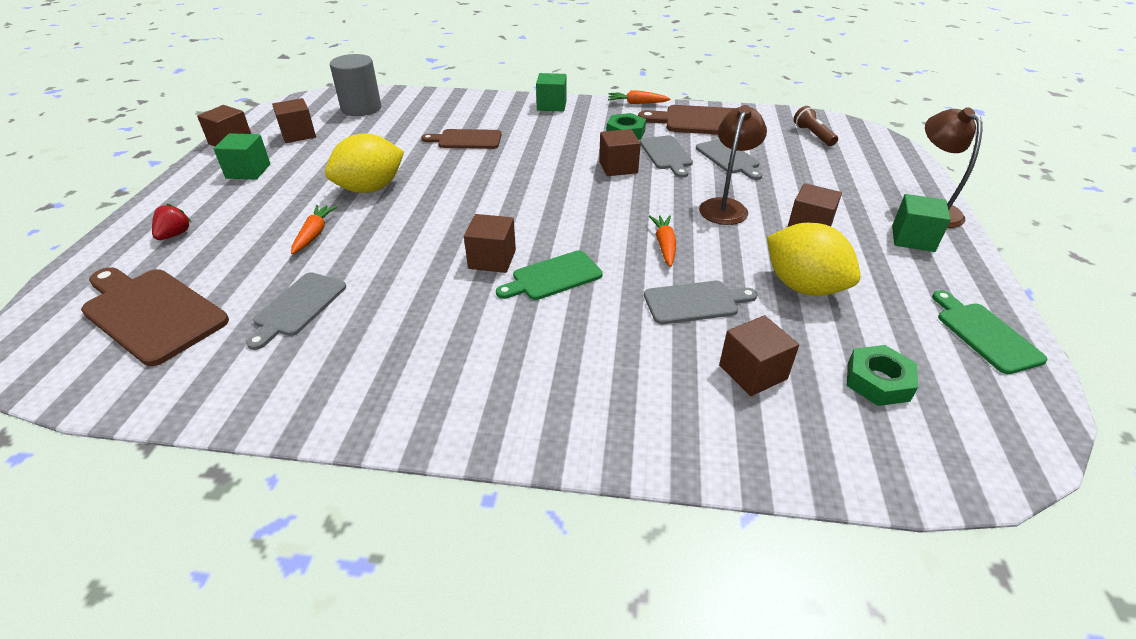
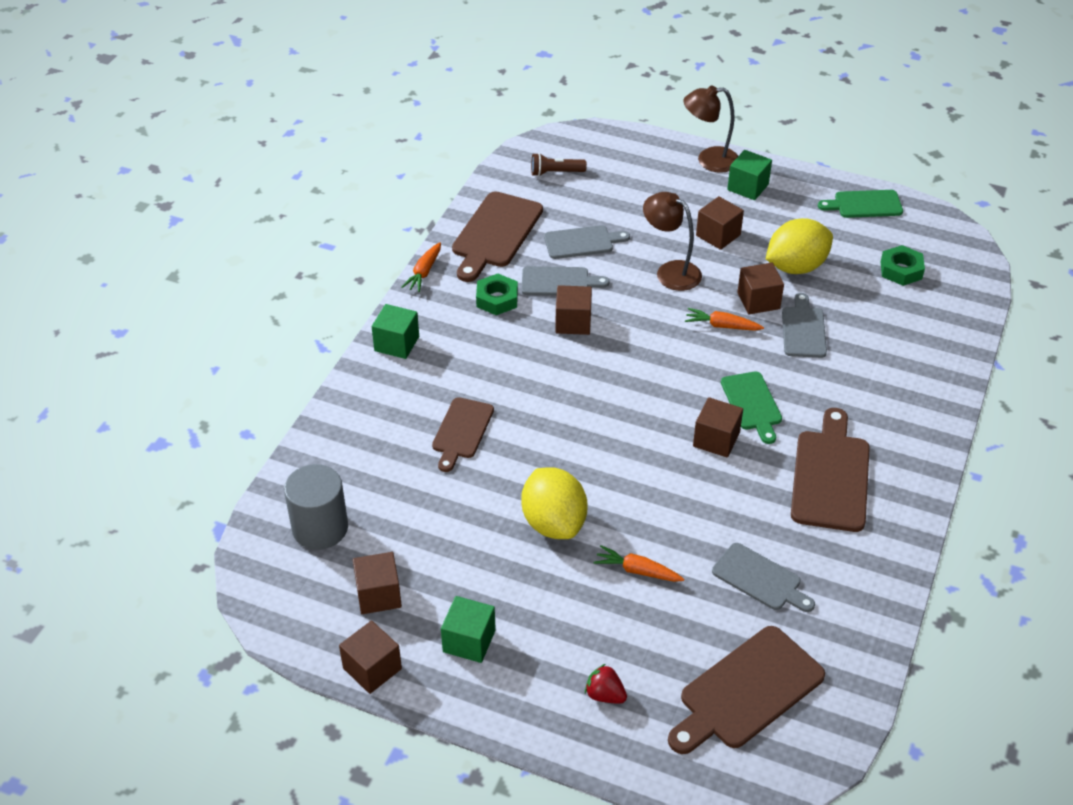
camera: 75 degrees left, 5 degrees up
brown cube [719,315,799,396] -> brown cube moved to [737,263,784,314]
none -> brown cutting board [791,408,870,532]

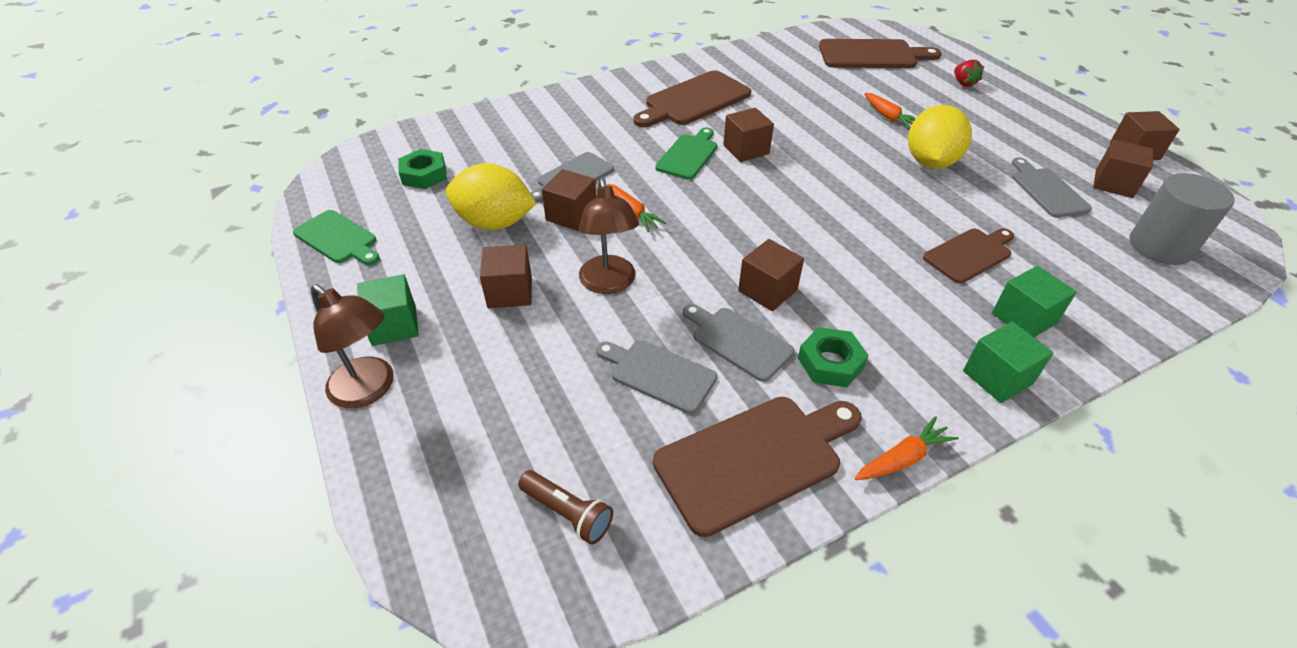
camera: 140 degrees left, 0 degrees up
green cube [441,596,496,663] -> green cube moved to [992,266,1077,337]
grey cutting board [712,543,815,612] -> grey cutting board moved to [1012,158,1092,218]

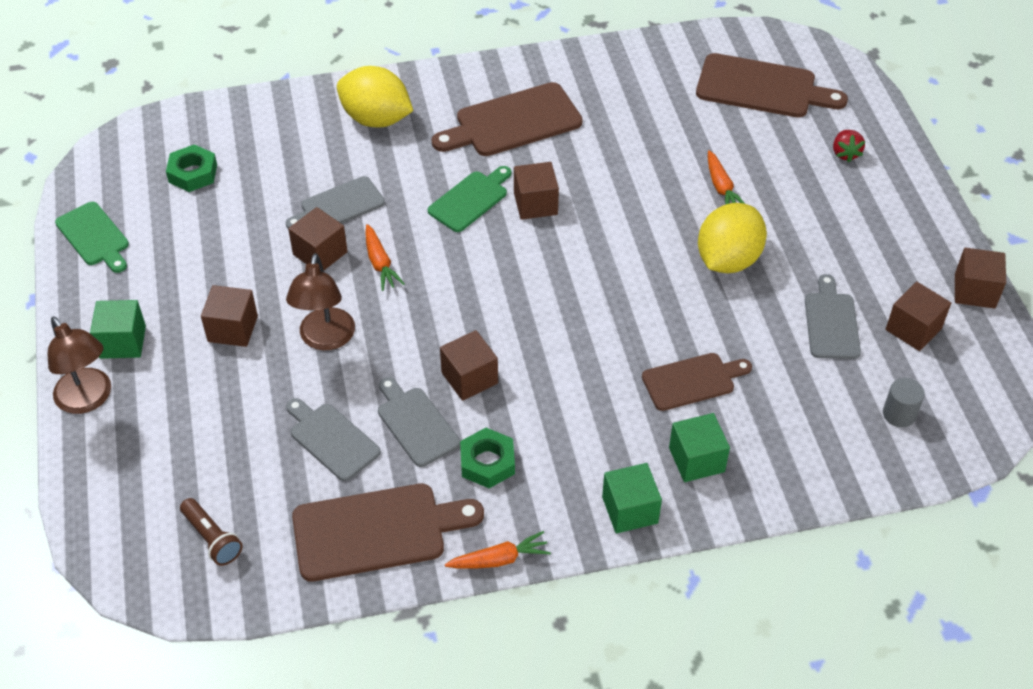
camera: 15 degrees right, 5 degrees up
yellow lemon [446,163,536,230] -> yellow lemon moved to [337,66,413,127]
grey cylinder [1129,173,1235,265] -> grey cylinder [883,378,925,427], size x0.54

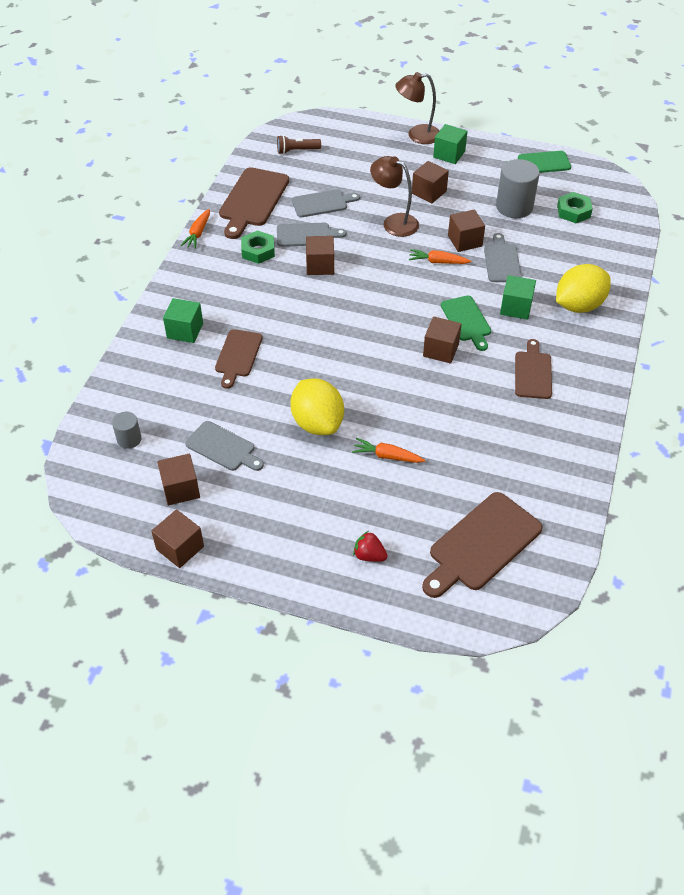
camera: 120 degrees right, 0 degrees up
brown cutting board [432,82,583,156] -> brown cutting board [515,339,552,399], size x0.63
green cube [602,463,662,533] -> green cube moved to [500,275,536,320]
none -> grey cylinder [496,159,540,218]

